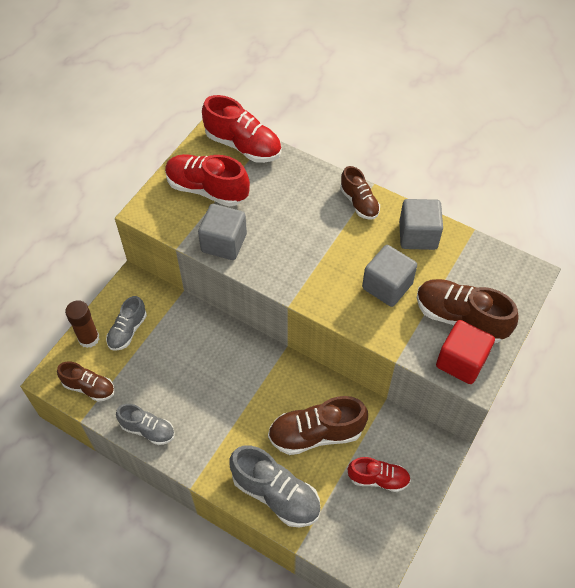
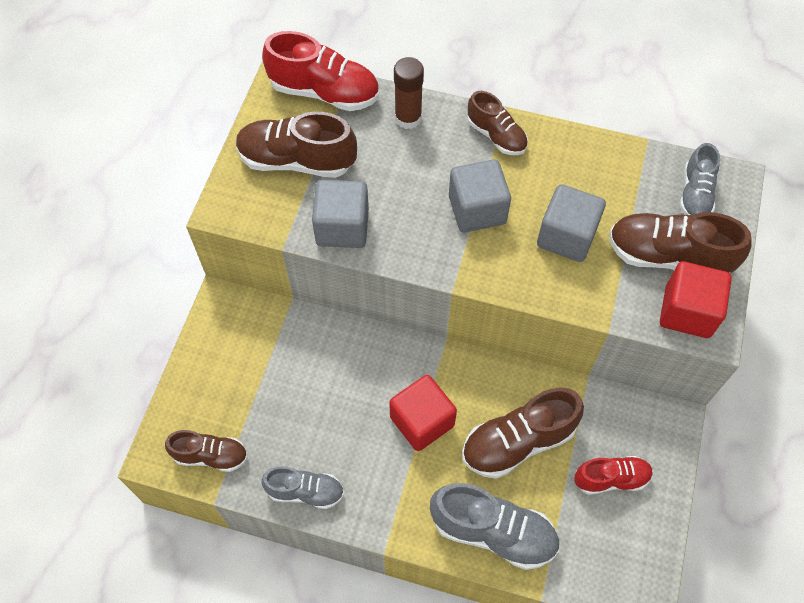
camera: 15 degrees left, 5 degrees up
brown glue stick [65,300,99,348] -> brown glue stick moved to [394,57,424,129]
grey shoe [106,296,147,351] -> grey shoe moved to [680,143,720,215]
red shoe [165,154,250,207] -> brown shoe [236,112,357,178]
grey cube [399,199,443,250] -> grey cube moved to [449,160,511,232]
none -> red cube [389,375,457,451]

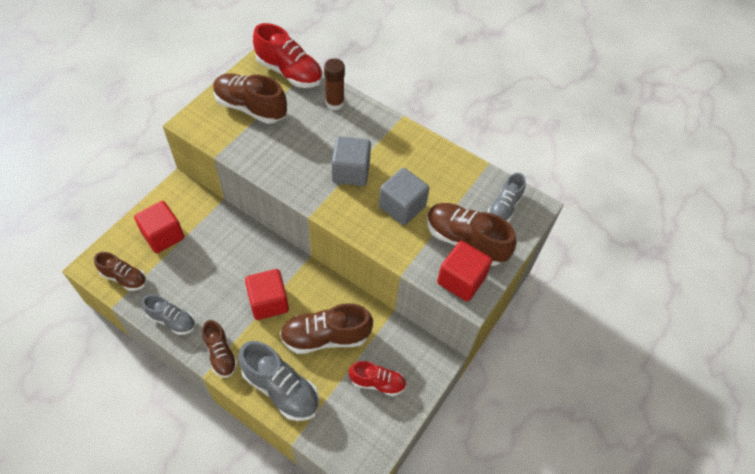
camera: 15 degrees right, 5 degrees down
grey cube [312,180,369,248] -> none
brown shoe [468,91,528,155] -> brown shoe moved to [202,320,238,378]
none -> red cube [134,201,184,253]

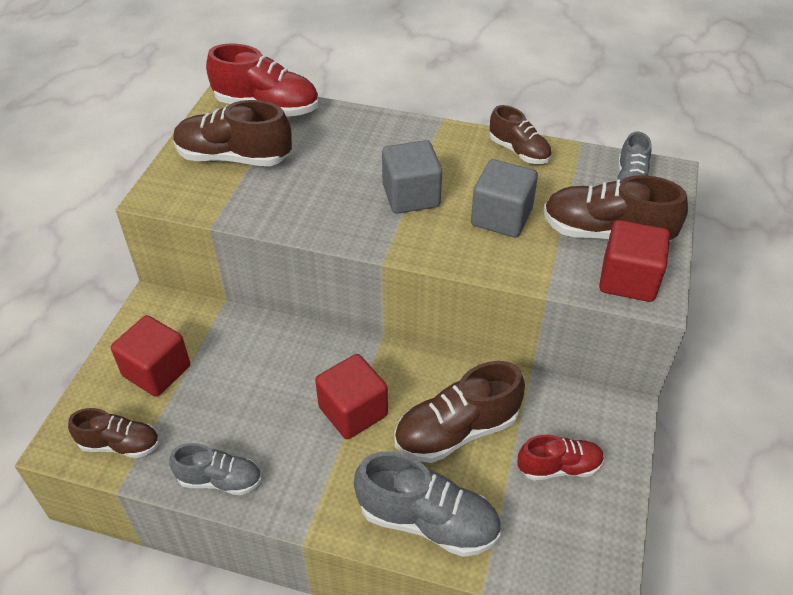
camera: 15 degrees left, 10 degrees down
brown shoe [202,320,238,378] -> brown shoe moved to [490,105,551,164]
brown glue stick [324,58,345,110] -> none

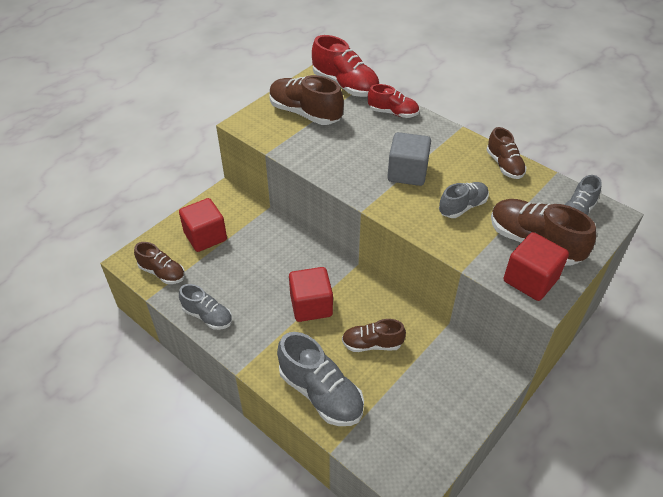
camera: 25 degrees right, 0 degrees up
brown shoe [394,361,525,463] -> brown shoe [342,319,406,352], size x0.62
grey cube [471,159,538,237] -> grey shoe [439,182,489,218]
red shoe [518,435,604,481] -> red shoe moved to [368,84,419,118]

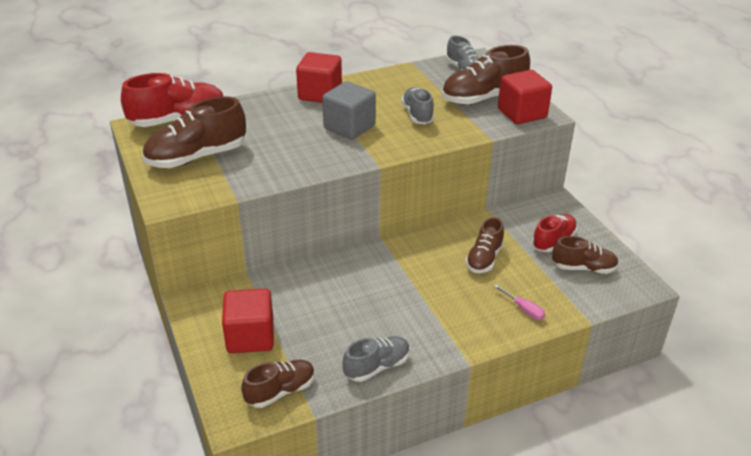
camera: 65 degrees left, 10 degrees down
grey shoe [277,332,364,426] -> pink screwdriver [494,284,545,320]
red cube [289,267,333,322] -> red cube moved to [296,52,342,103]
red shoe [368,84,419,118] -> red shoe moved to [532,214,577,252]
brown shoe [487,127,527,179] -> brown shoe moved to [552,236,619,274]

